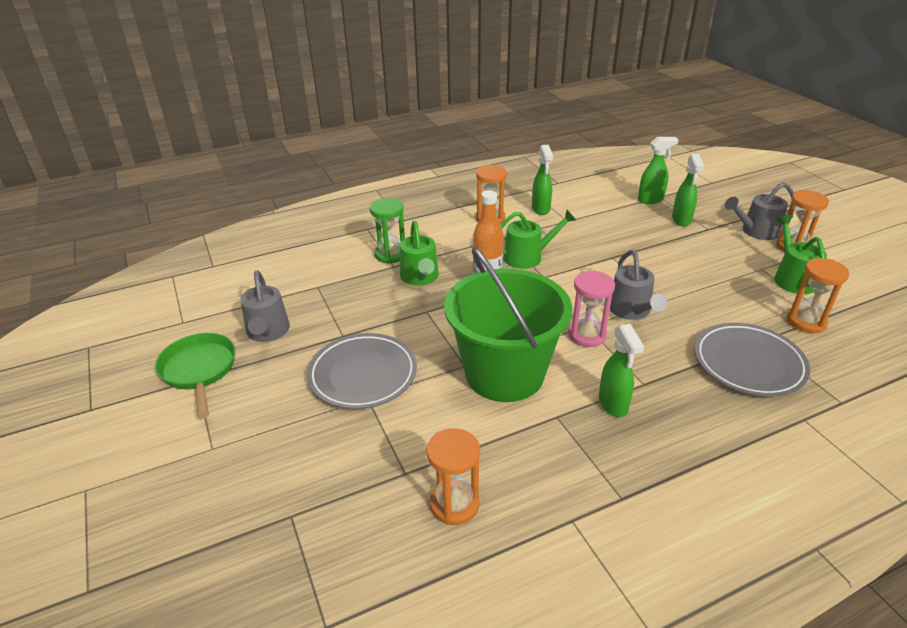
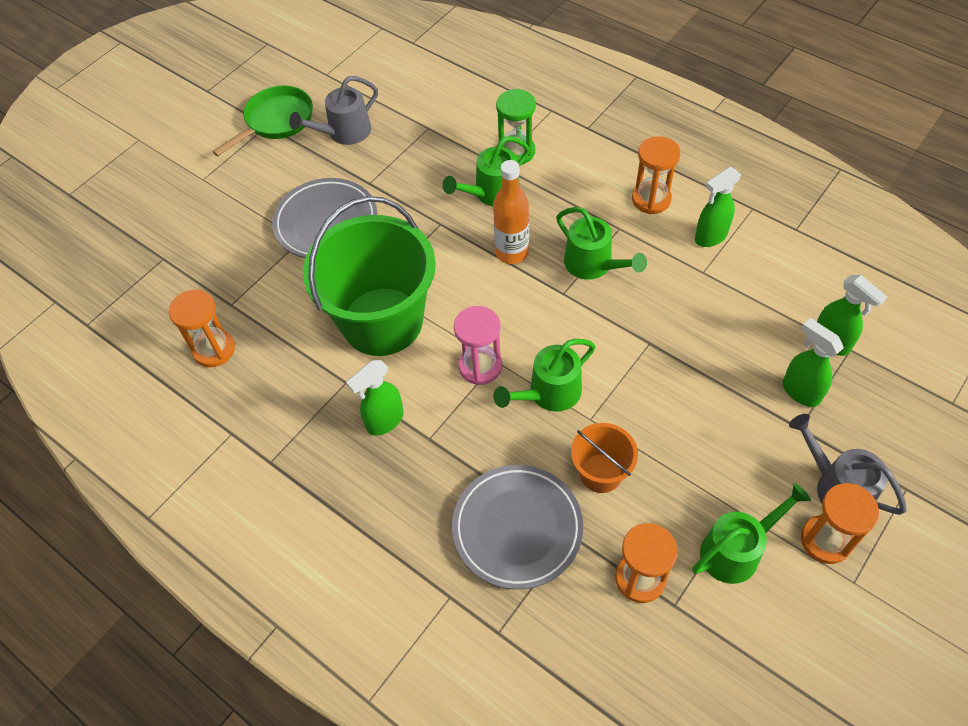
camera: 65 degrees right, 20 degrees up
grey watering can [610,250,667,320] -> green watering can [493,339,595,412]
green spray bottle [672,154,704,226] -> green spray bottle turned 75 degrees clockwise [783,318,844,407]
none -> orange bucket [571,423,638,493]

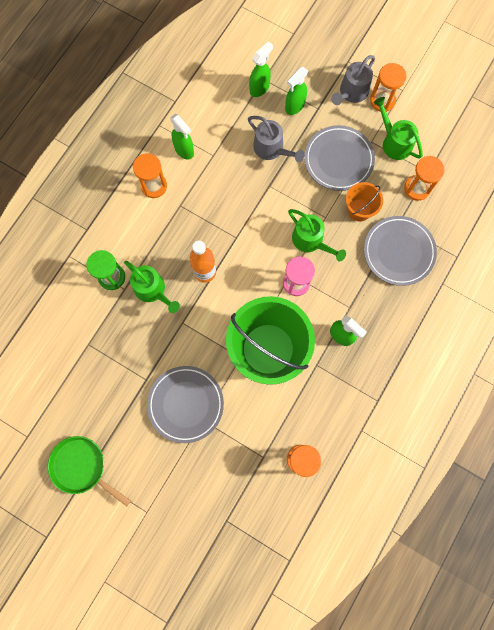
camera: 100 degrees left, 20 degrees up
grey watering can [289,76,378,145] -> grey watering can moved to [248,116,305,162]
green watering can [556,207,647,280] -> none
none -> grey plate [304,125,375,191]

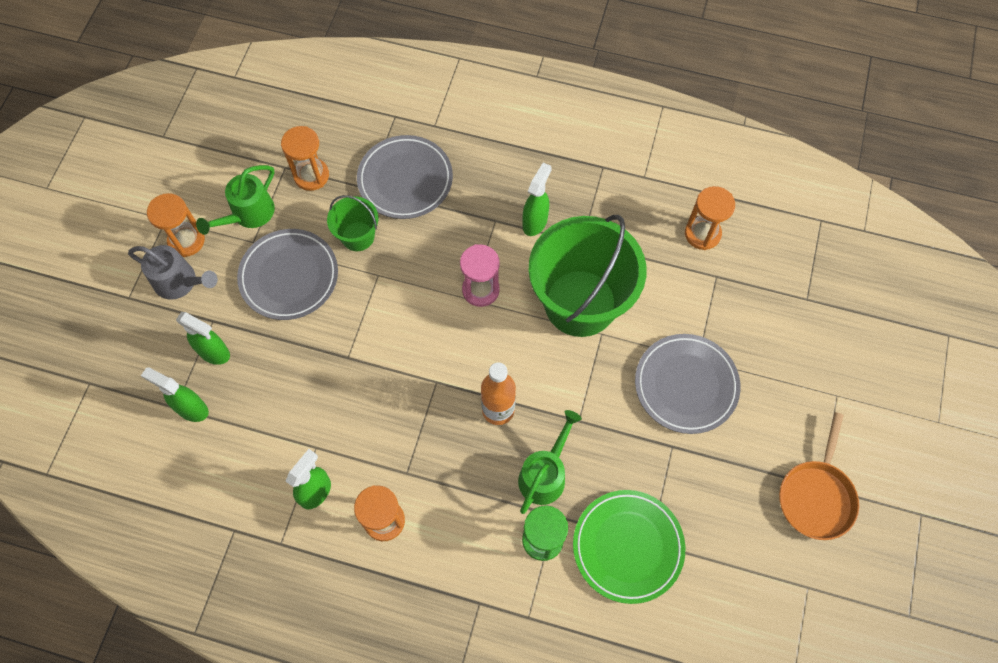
camera: 105 degrees left, 10 degrees down
green pan [48,436,131,506] -> orange pan [779,412,859,540]
grey watering can [248,116,305,162] -> none
green watering can [288,209,346,262] -> none
orange bucket [346,182,383,222] -> green bucket [327,195,378,251]
none -> green plate [573,490,685,604]

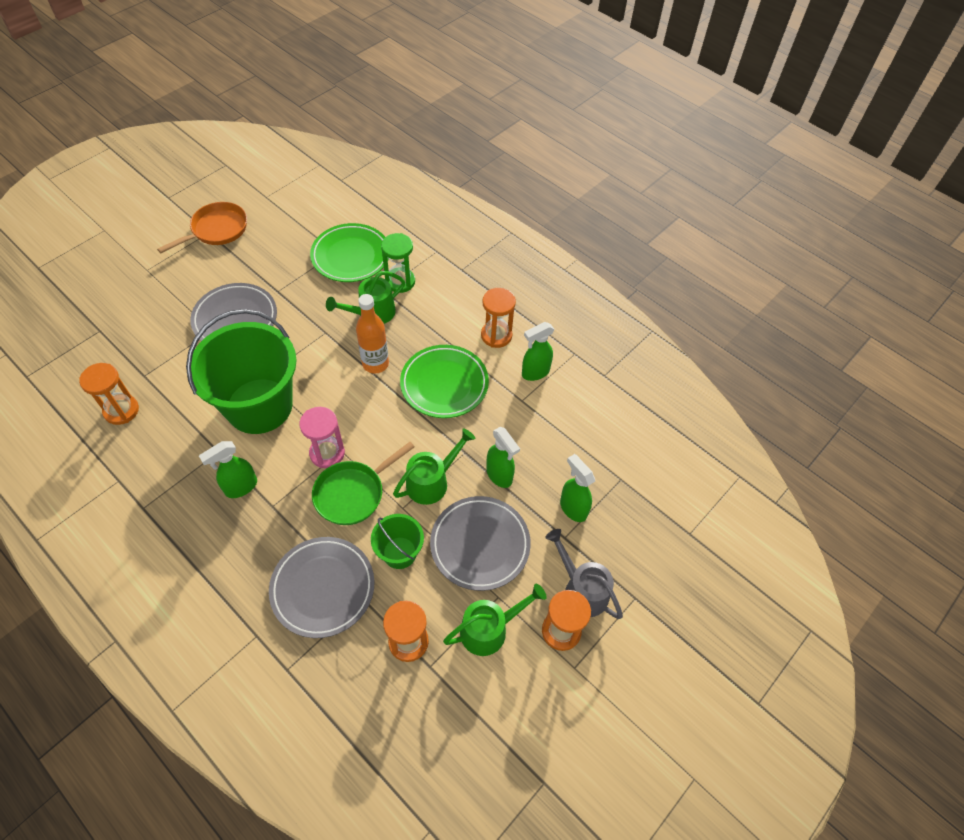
camera: 155 degrees left, 10 degrees down
green spray bottle [141,368,209,422] -> green spray bottle moved to [486,427,520,488]
none -> green pan [312,442,415,525]
none -> green watering can [393,428,475,505]
none -> green plate [400,345,489,418]

